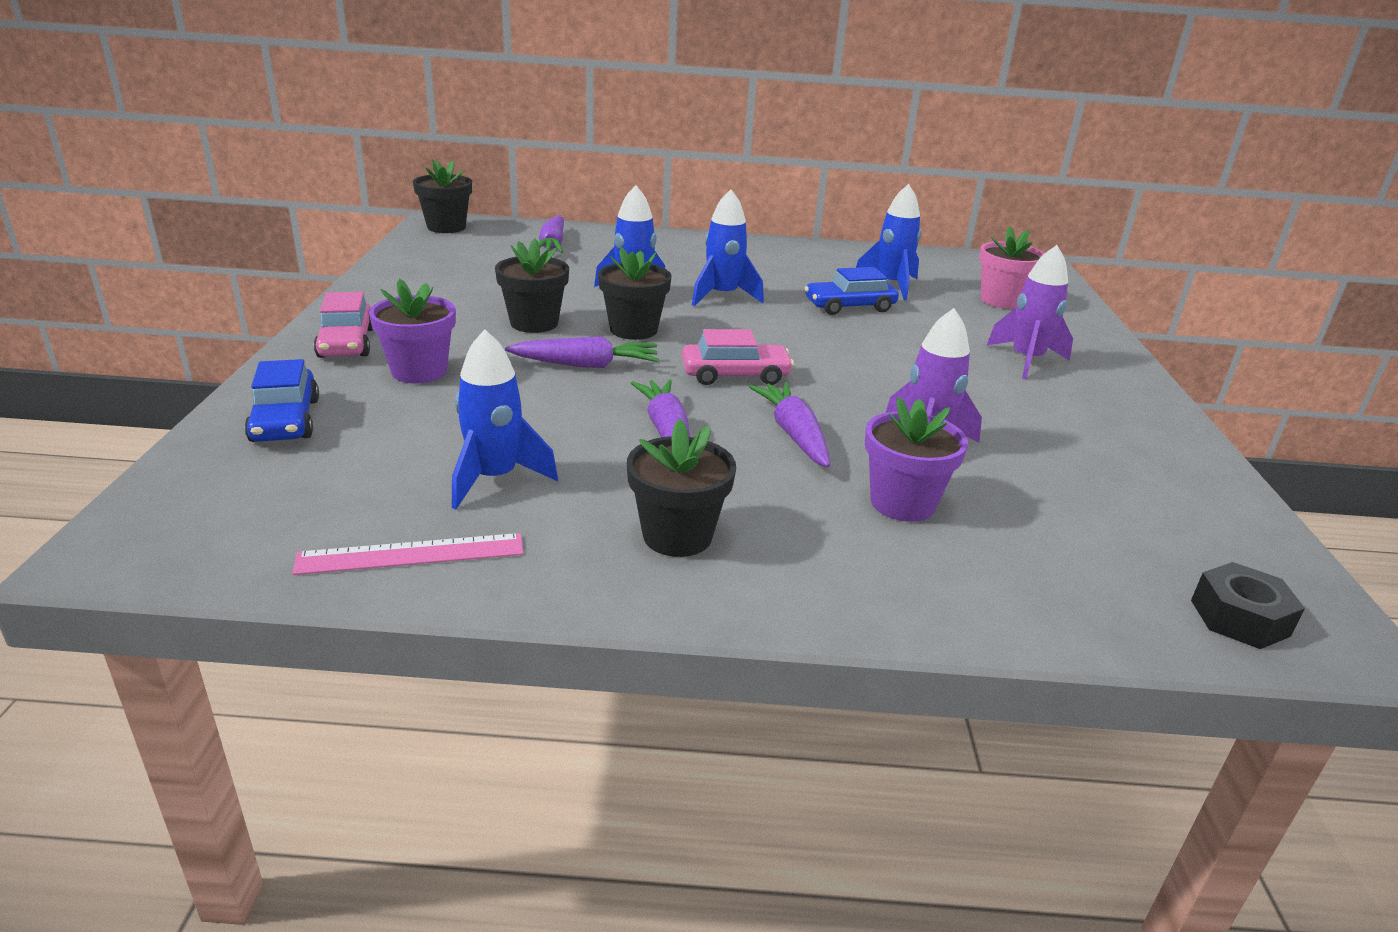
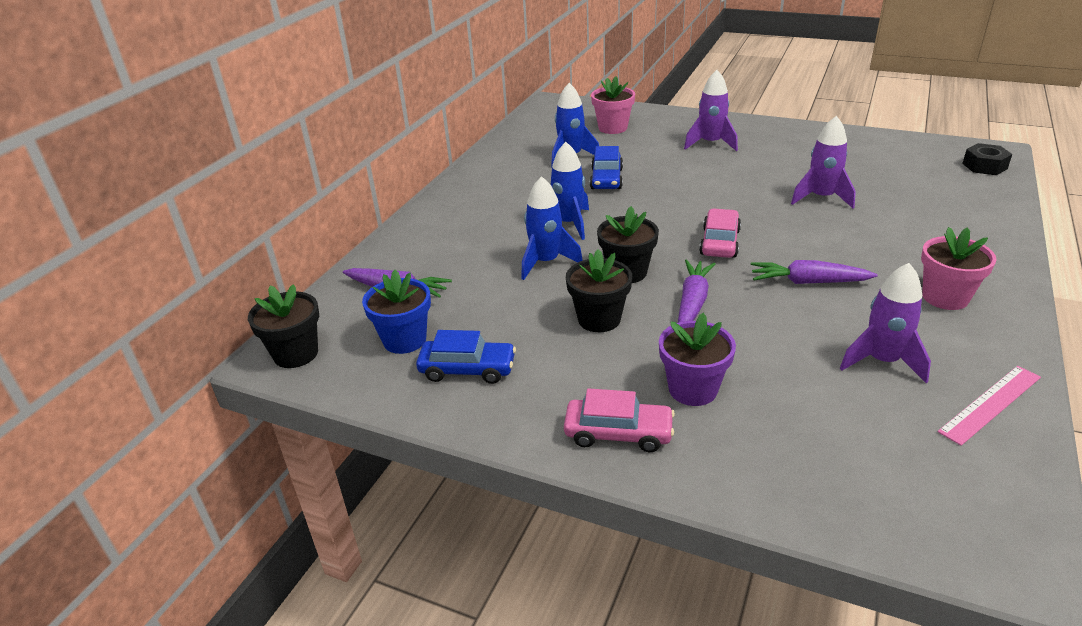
camera: 65 degrees left, 5 degrees up
blue car [245,359,319,442] -> blue car moved to [416,330,516,384]
pink ruler [292,533,523,575] -> pink ruler turned 45 degrees clockwise [937,366,1041,446]
blue rocket [452,330,558,509] -> purple rocket [840,263,931,383]
black flower pot [627,419,736,557] -> pink flower pot [921,227,997,310]
purple carrot [749,382,830,468] -> none
purple flower pot [865,397,968,522] -> none
none -> blue flower pot [362,270,431,354]

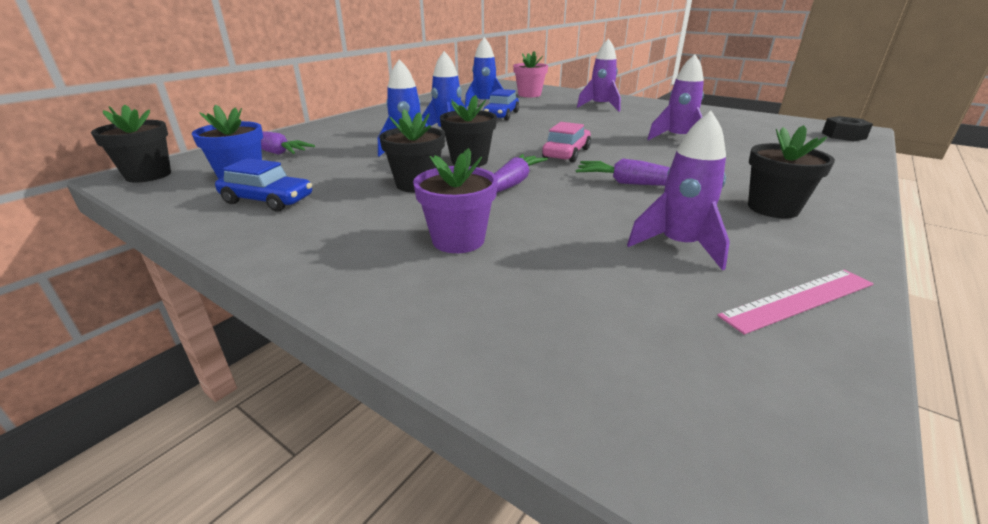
camera: 10 degrees right, 5 degrees down
pink car [564,388,675,452] -> none
pink flower pot [921,227,997,310] -> black flower pot [748,125,835,219]

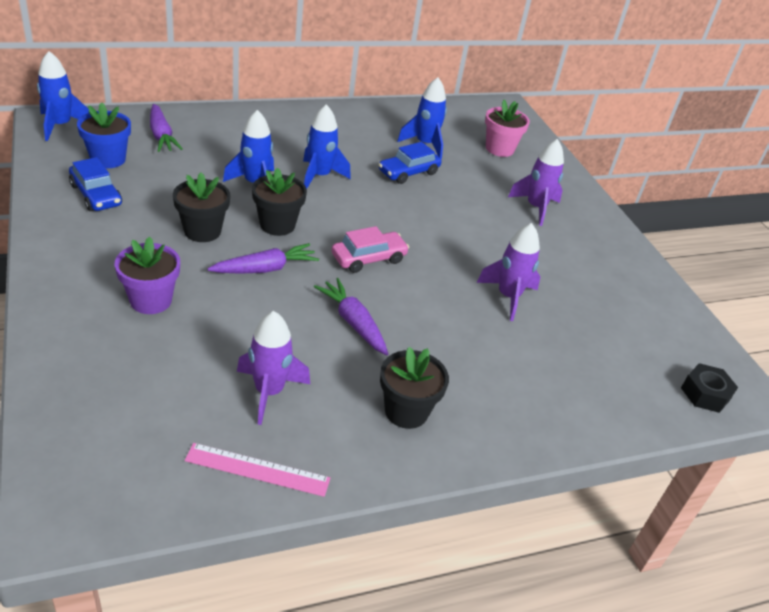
camera: 30 degrees right, 10 degrees up
black flower pot [91,105,171,183] -> blue rocket [37,51,89,141]

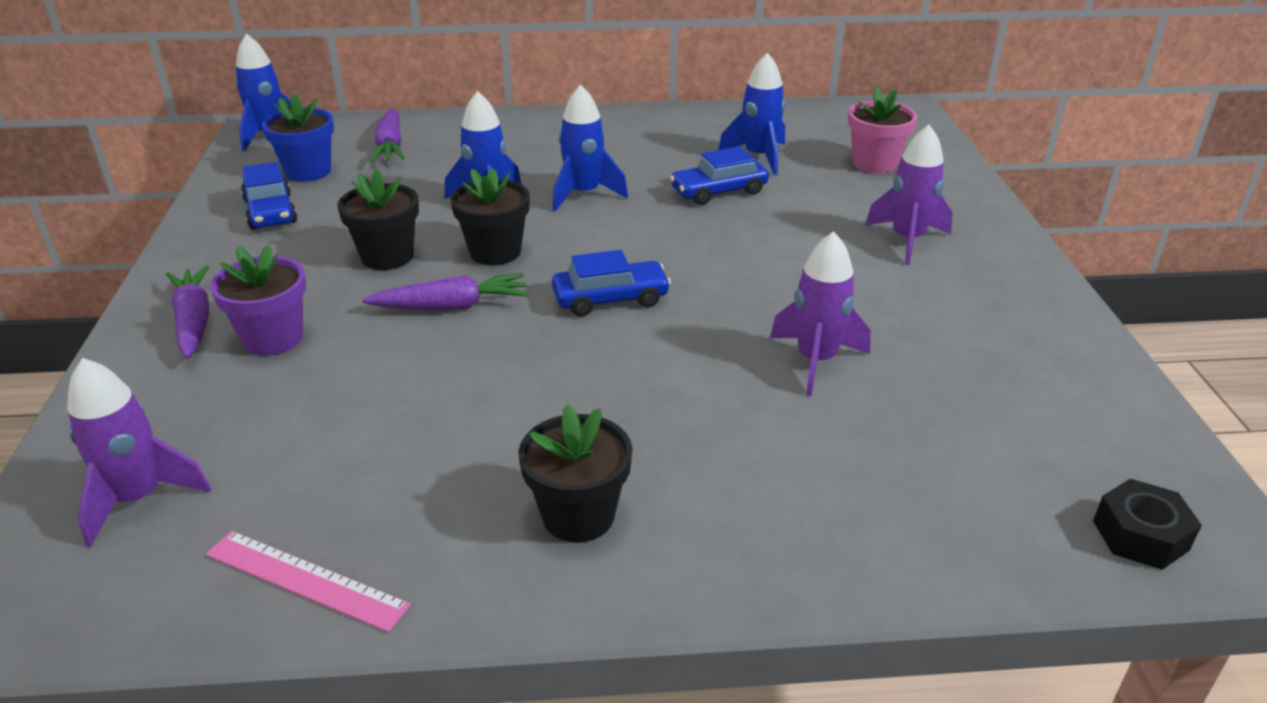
camera: 20 degrees right, 5 degrees down
purple rocket [237,311,310,425] -> purple rocket moved to [67,358,211,548]
purple carrot [314,278,388,356] -> purple carrot moved to [166,265,209,359]
pink car [332,226,409,273] -> blue car [552,250,671,316]

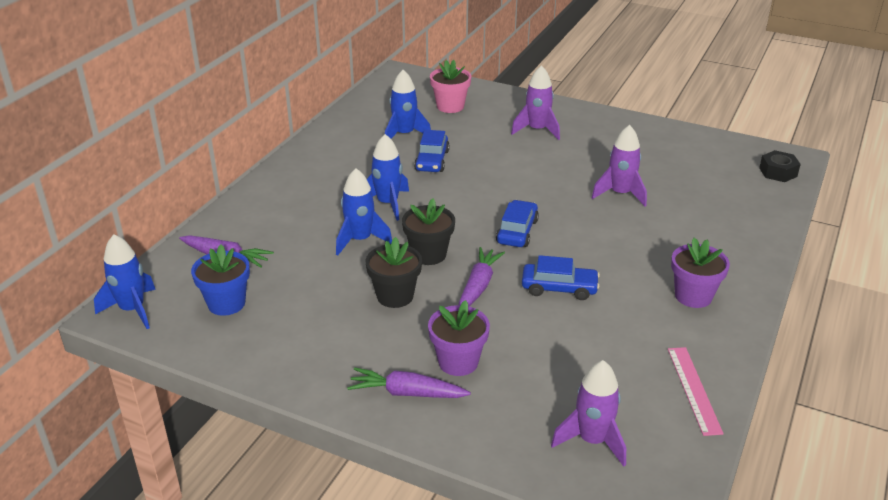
camera: 60 degrees left, 0 degrees up
pink ruler [206,531,411,632] -> pink ruler turned 60 degrees counterclockwise [668,347,724,436]
blue car [241,162,297,230] -> blue car moved to [522,255,600,300]
black flower pot [518,404,632,543] -> purple flower pot [671,238,730,308]

